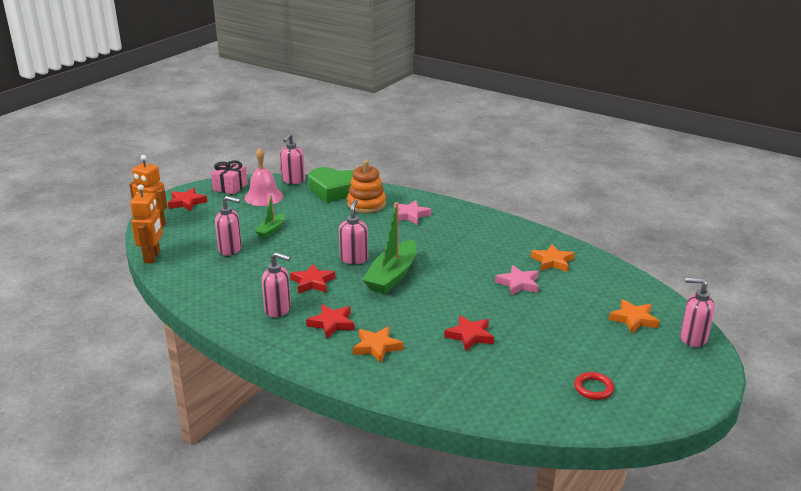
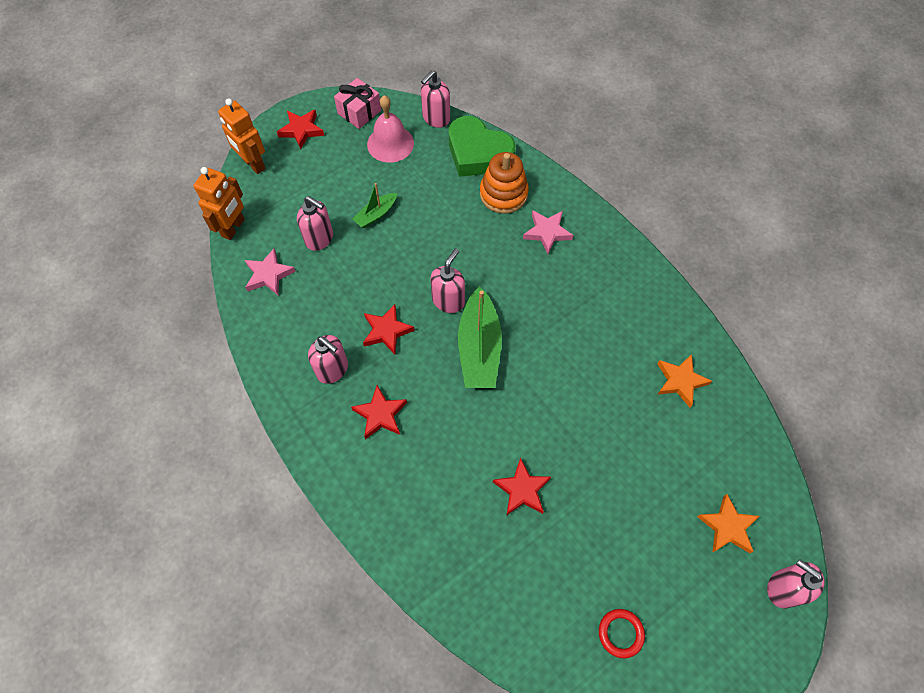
camera: 20 degrees right, 35 degrees up
orange star [353,326,403,363] -> none
green boat [363,202,417,294] -> green boat turned 45 degrees counterclockwise [458,286,502,388]
pink star [495,265,539,296] -> pink star moved to [245,248,296,295]

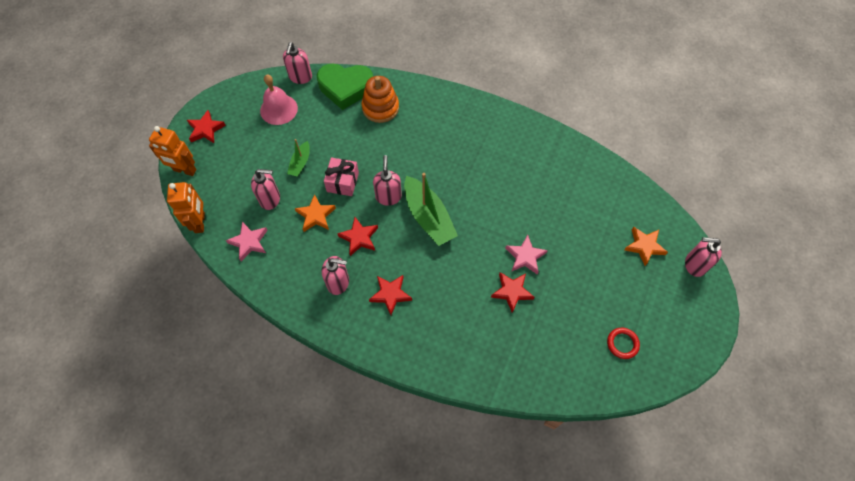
camera: 30 degrees left, 0 degrees up
pink gift [334,78,381,129] -> pink gift moved to [324,158,359,196]
pink star [523,210,573,254] -> pink star moved to [505,235,548,274]
orange star [657,354,712,408] -> orange star moved to [295,194,336,232]

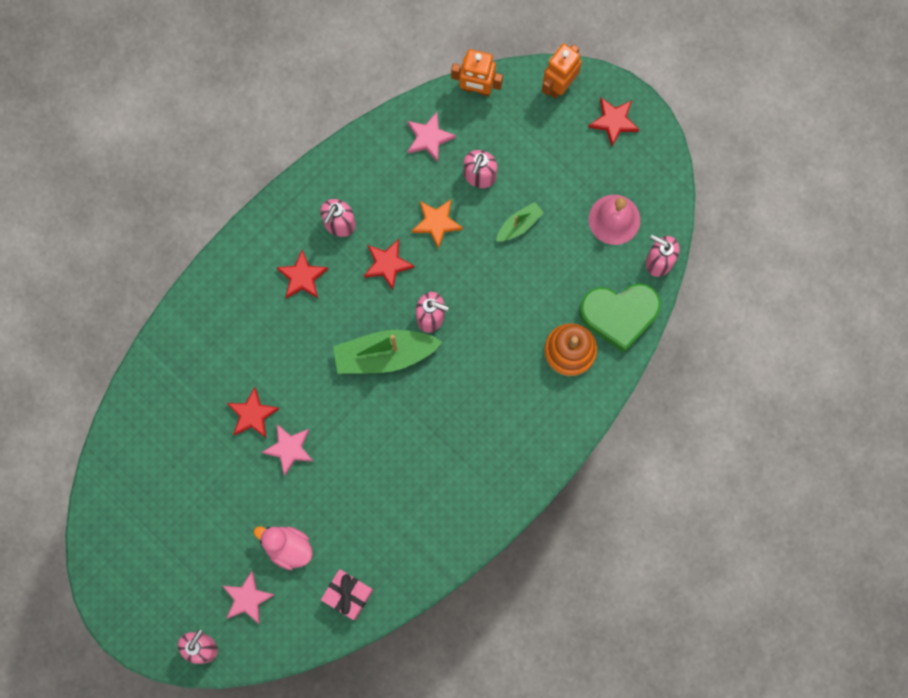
camera: 110 degrees right, 15 degrees up
green boat [287,139,310,177] -> green boat turned 105 degrees clockwise [496,202,544,241]
green heart [317,64,373,110] -> green heart turned 120 degrees counterclockwise [579,283,661,353]
pink gift [324,158,359,196] -> pink gift moved to [321,569,373,620]
red ring [607,328,640,359] -> none
orange star [624,227,668,266] -> pink star [223,571,275,624]
none -> pink duck [253,526,313,570]

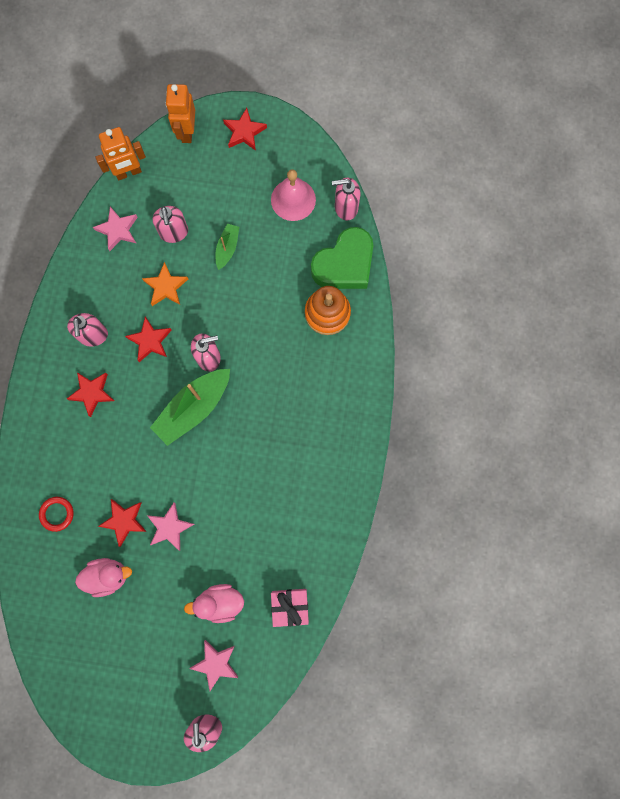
camera: 35 degrees left, 0 degrees up
none -> red ring [39,497,74,532]
none -> pink duck [75,558,132,597]

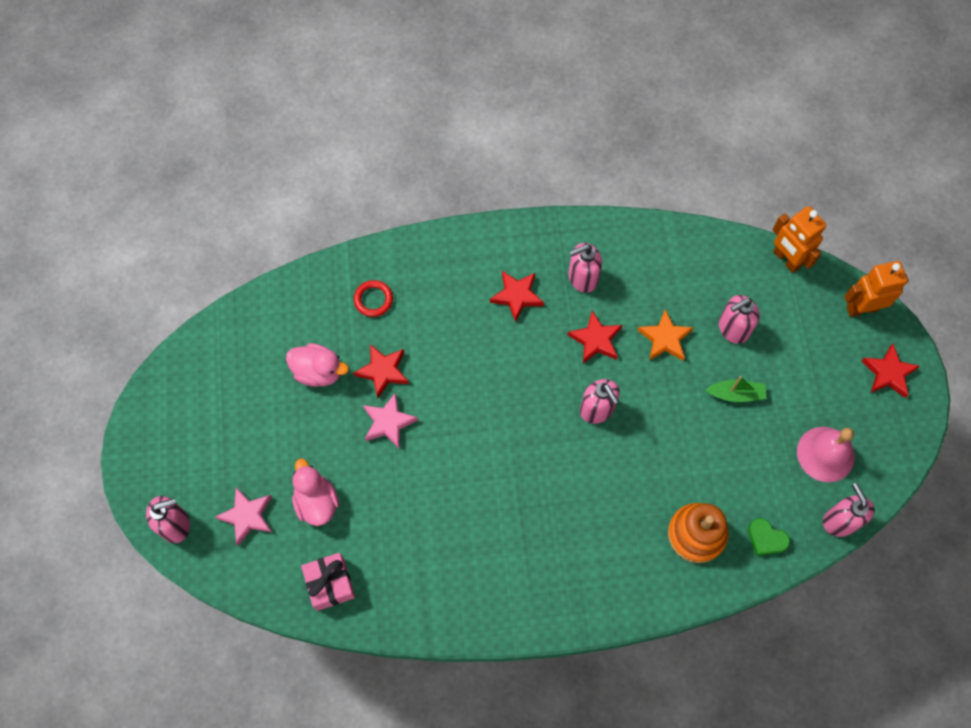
camera: 75 degrees right, 10 degrees down
pink duck [75,558,132,597] -> pink duck turned 45 degrees counterclockwise [286,343,349,387]
pink star [93,207,138,251] -> none
green boat [150,369,230,446] -> none
green heart [311,227,373,289] -> green heart [748,518,790,556], size x0.47

